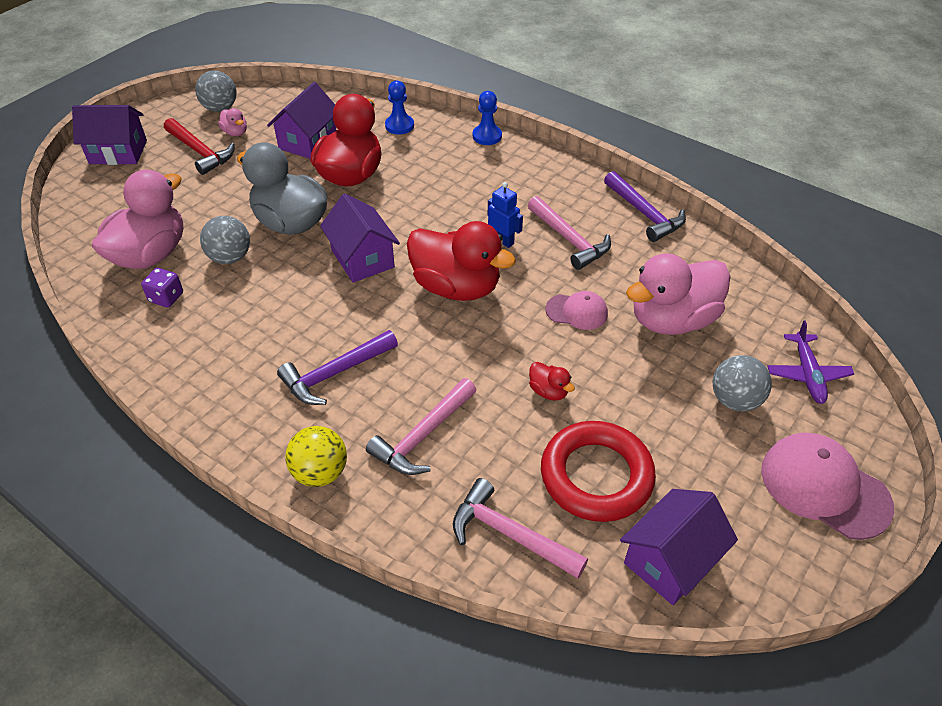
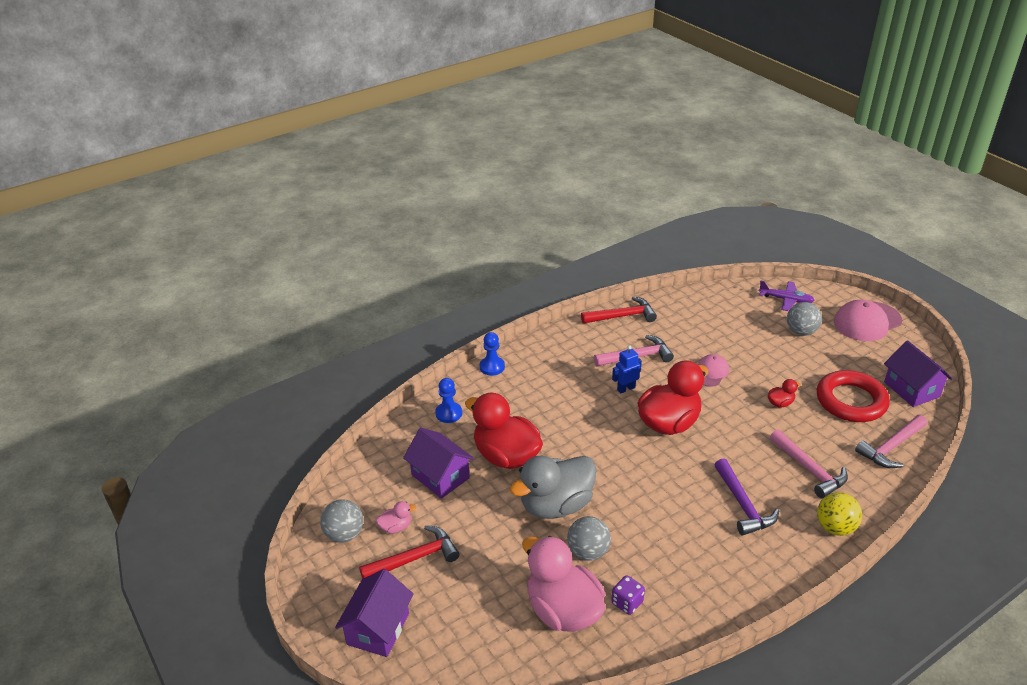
camera: 70 degrees left, 10 degrees down
purple house [320,194,400,283] -> none
purple hammer [604,171,686,242] -> red hammer [581,297,657,324]
pink duck [626,253,730,335] -> none

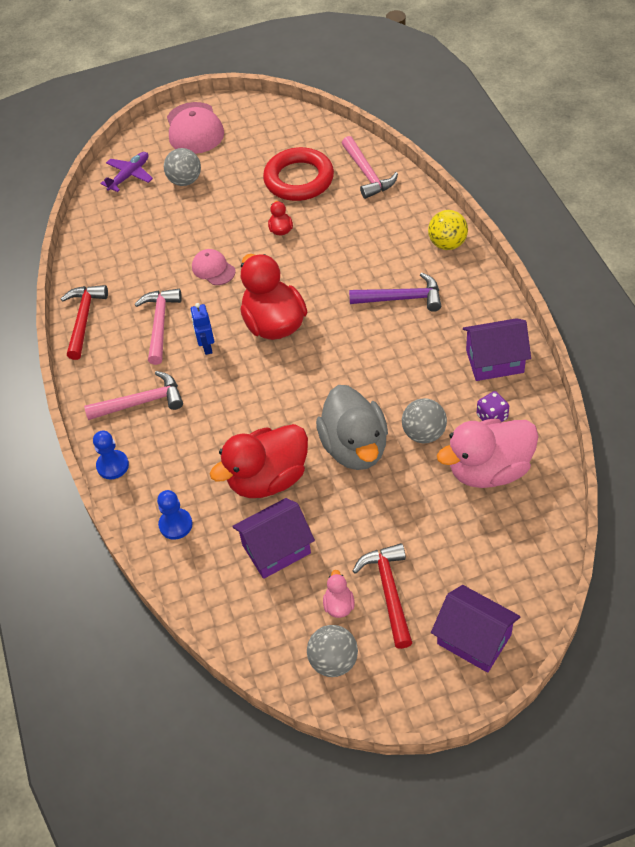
camera: 70 degrees left, 15 degrees up
pink hammer [770,430,848,498] -> pink hammer moved to [84,371,183,420]
purple house [884,340,953,407] -> purple house moved to [463,318,531,381]

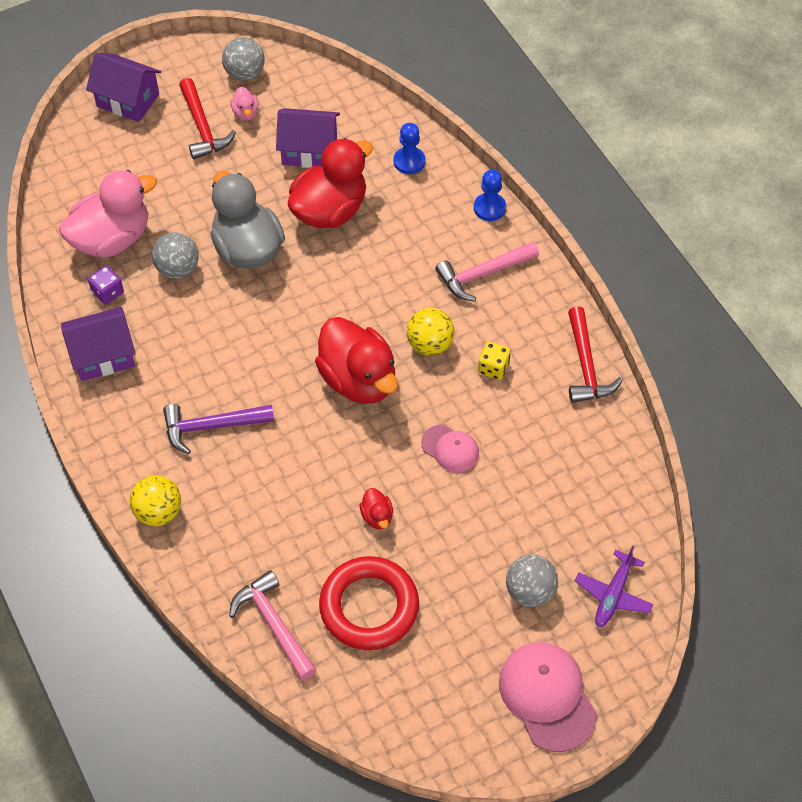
camera: 165 degrees right, 5 degrees up
pink hammer [135,289,182,365] -> yellow dice [478,342,510,380]
blue robot [190,303,214,355] -> yellow ball [407,308,454,356]
purple house [232,498,315,579] -> purple house turned 45 degrees clockwise [276,108,340,168]

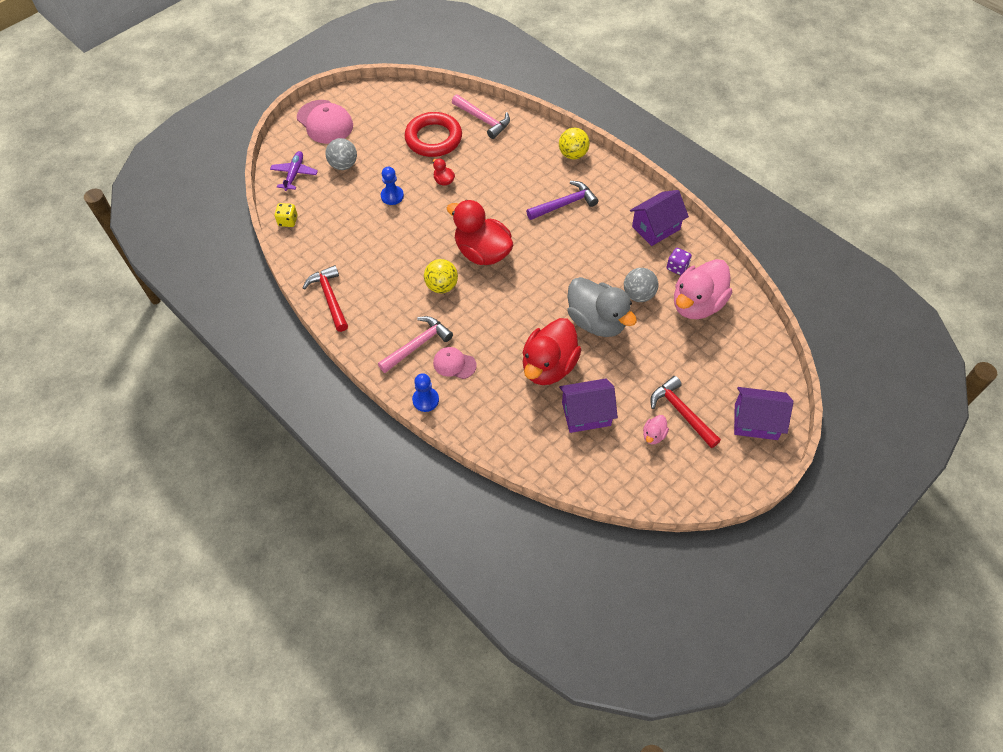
camera: 165 degrees right, 0 degrees up
grey ball [222,37,265,81] -> none
pink duck [230,87,258,121] -> pink duck turned 120 degrees counterclockwise [643,415,669,444]
blue pawn [394,123,425,174] -> blue pawn moved to [381,167,404,205]
pink cap [421,425,479,473] -> pink cap moved to [433,347,477,379]
yellow dice [478,342,510,380] -> yellow dice moved to [275,203,298,227]

